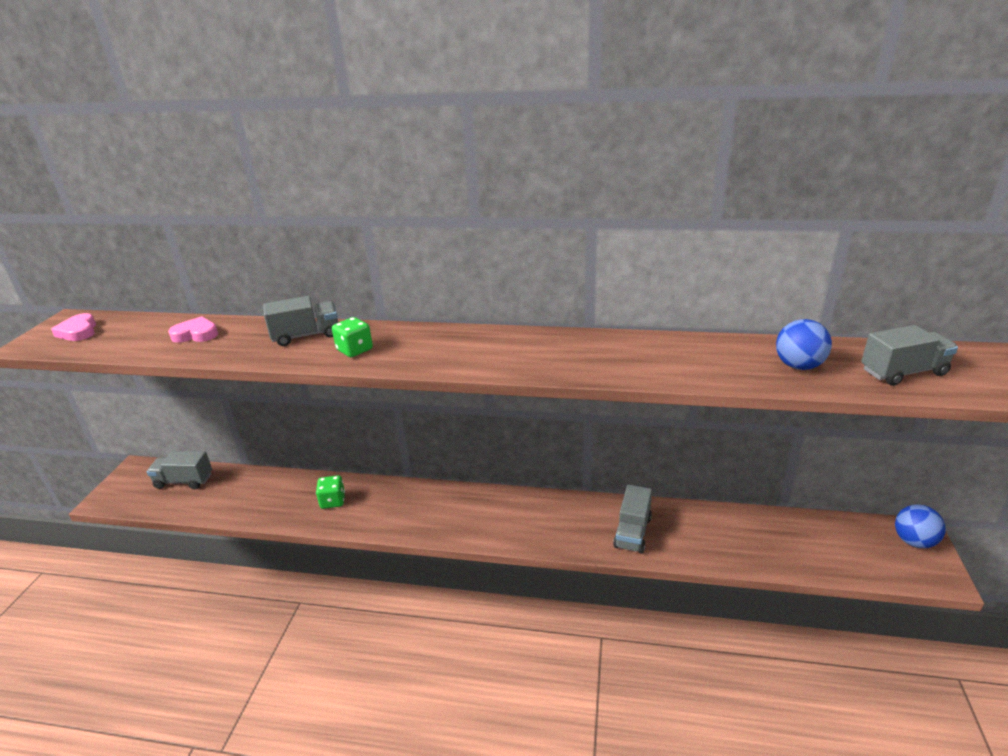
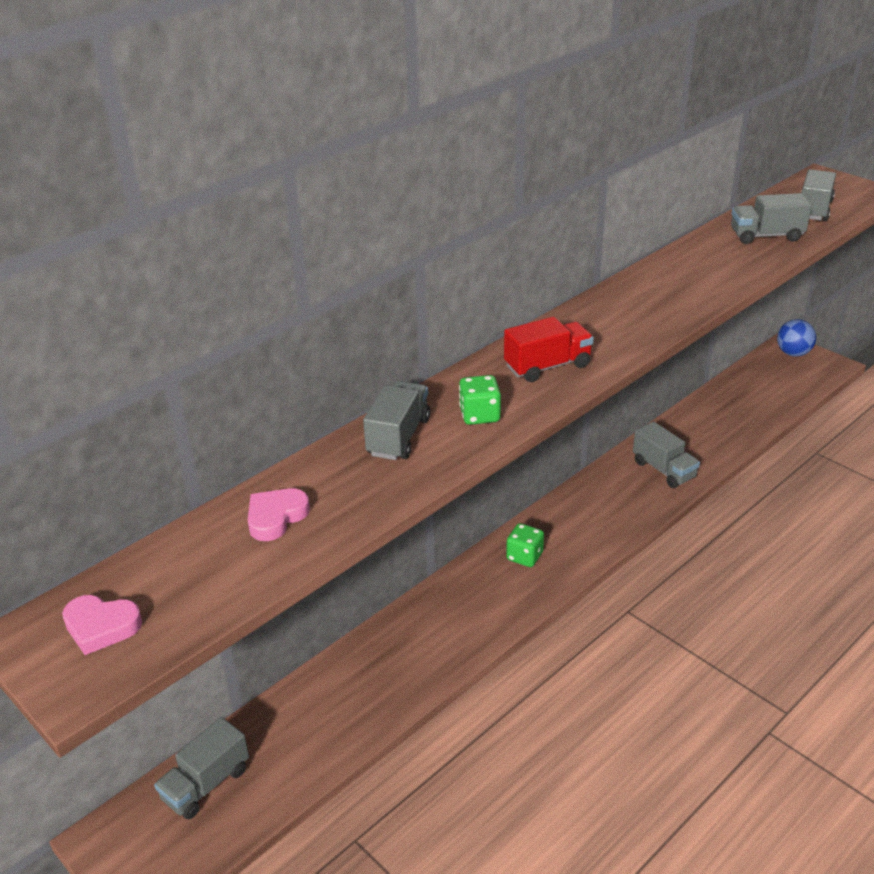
camera: 55 degrees left, 5 degrees up
green dice [316,475,345,509] -> green dice moved to [506,523,544,567]
blue ball [776,319,832,370] -> grey truck [731,193,812,244]
none -> red truck [504,317,594,382]

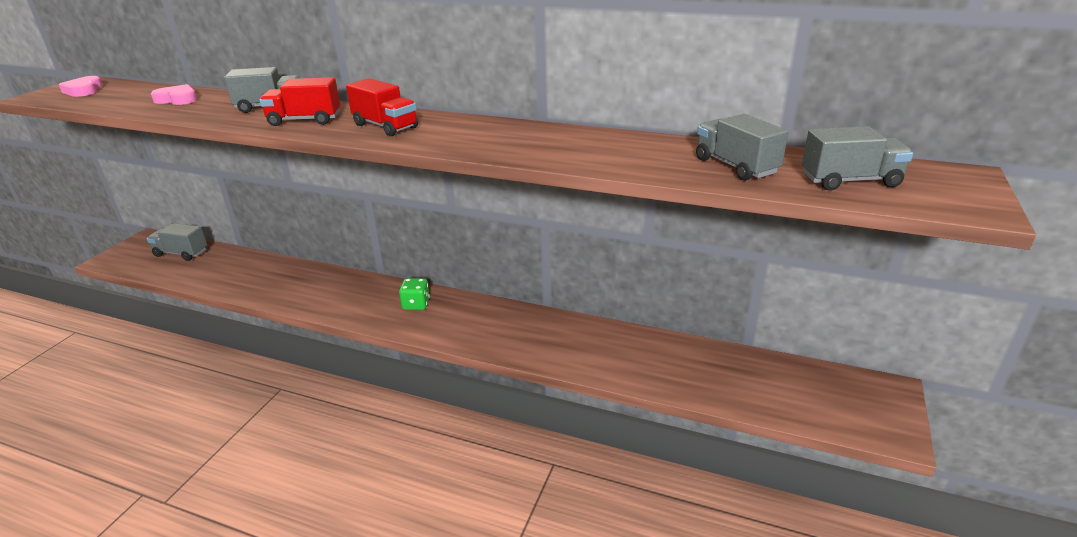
camera: 65 degrees right, 5 degrees down
green dice [459,375,501,425] -> red truck [259,77,340,126]
grey truck [633,422,700,488] -> none
blue ball [777,319,816,357] -> none

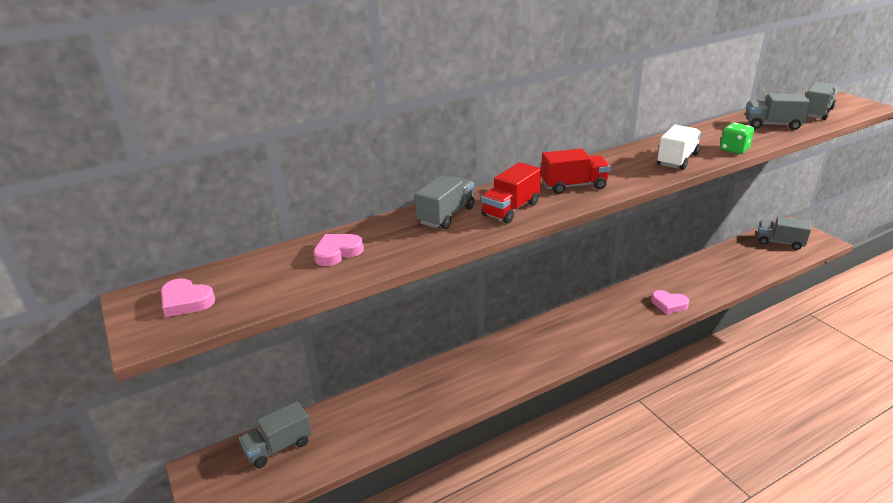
camera: 50 degrees left, 0 degrees up
green dice [399,278,430,310] -> green dice moved to [720,123,754,154]
none -> pink heart [651,290,689,314]
none -> white truck [657,125,701,170]
none -> grey truck [758,217,811,250]

